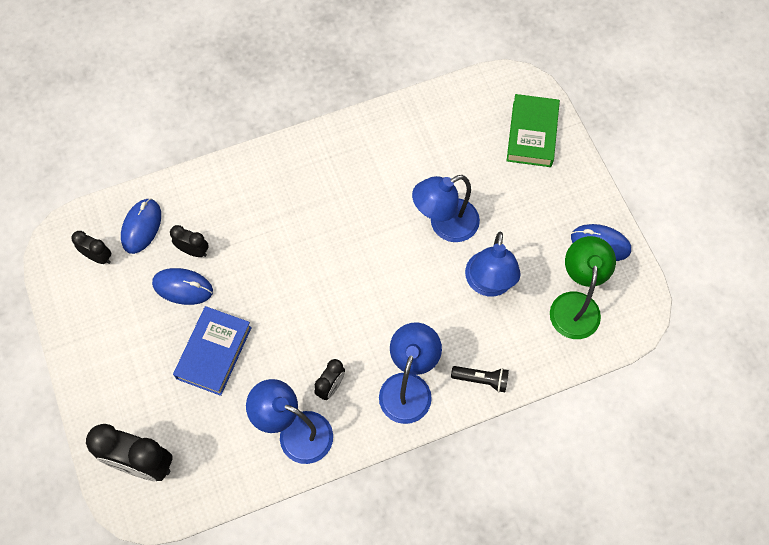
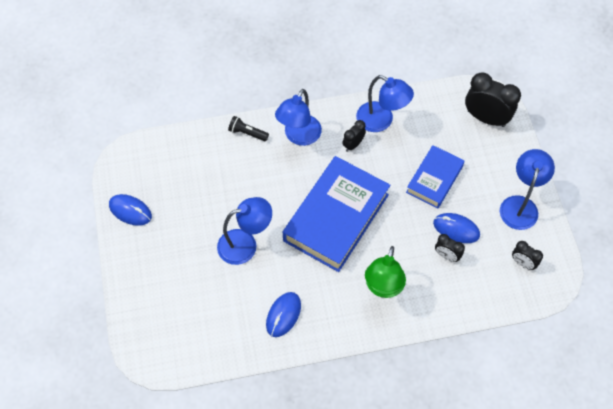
camera: 170 degrees left, 5 degrees down
blue mouse [121,198,161,254] -> blue mouse moved to [266,292,301,337]
blue lamp [465,231,521,296] -> blue lamp moved to [500,149,555,230]
green book [507,94,560,167] -> none
green lamp [550,236,616,339] -> green lamp moved to [365,246,406,298]
none -> blue book [283,156,390,272]

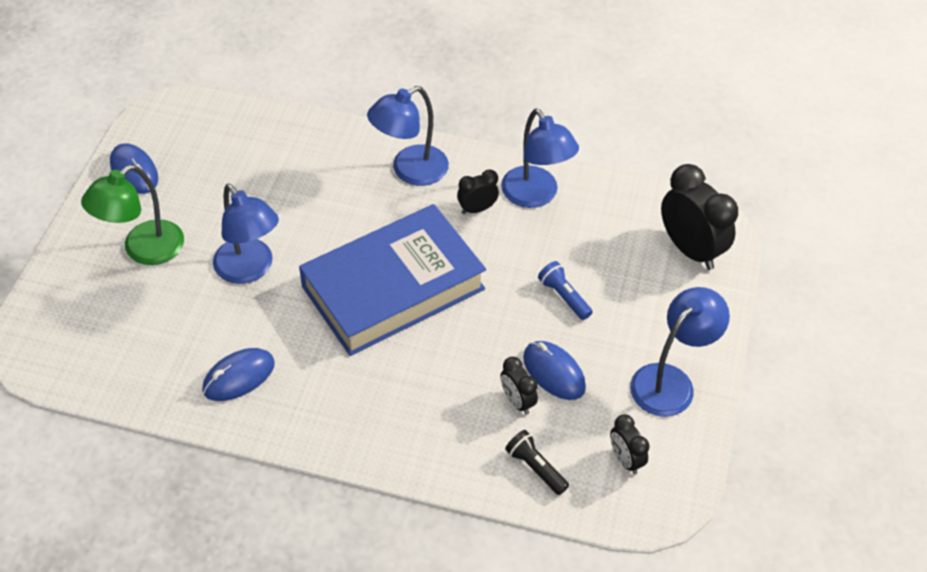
camera: 25 degrees right, 10 degrees down
blue lamp [217,197,272,265] -> blue lamp turned 45 degrees clockwise [213,183,279,284]
black flashlight [228,116,269,141] -> black flashlight moved to [505,430,569,495]
green lamp [365,246,406,298] -> green lamp moved to [81,165,184,265]
blue book [406,145,465,209] -> blue flashlight [538,261,593,320]

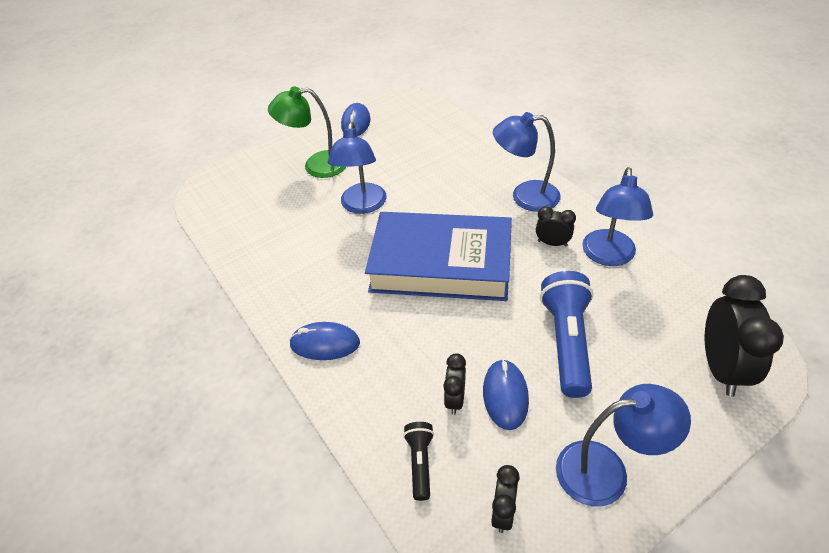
camera: 45 degrees right, 5 degrees down
blue mouse [202,348,275,401] -> blue mouse moved to [289,322,360,360]
blue flashlight [538,261,593,320] -> blue flashlight [540,271,594,398], size x1.93

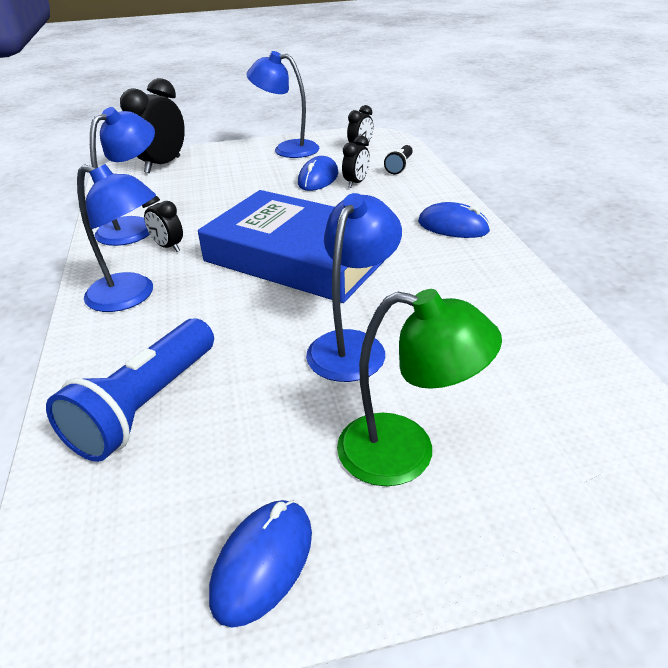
camera: 160 degrees left, 10 degrees down
blue flashlight [540,271,594,398] -> blue flashlight moved to [46,319,214,462]

